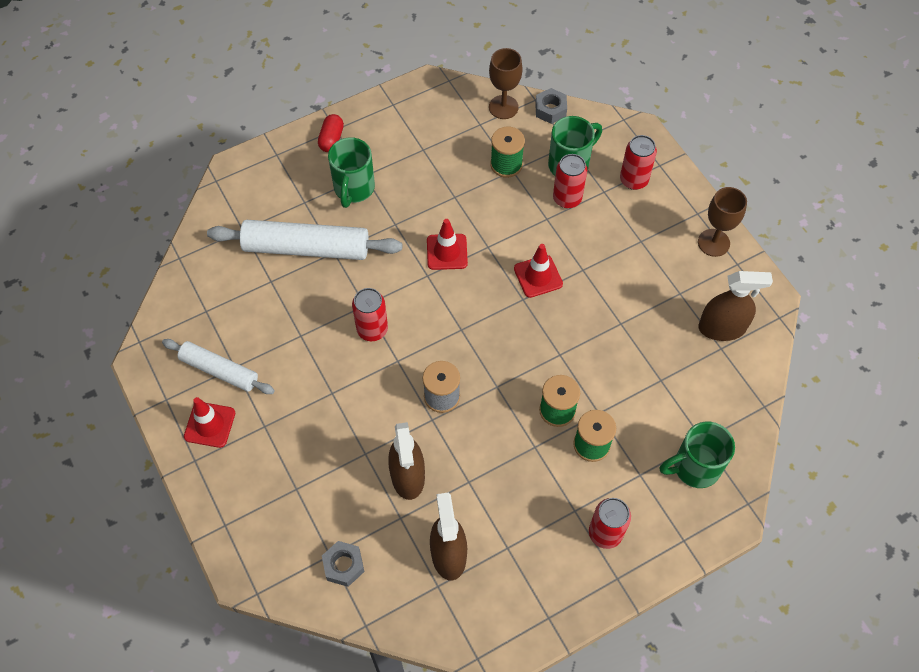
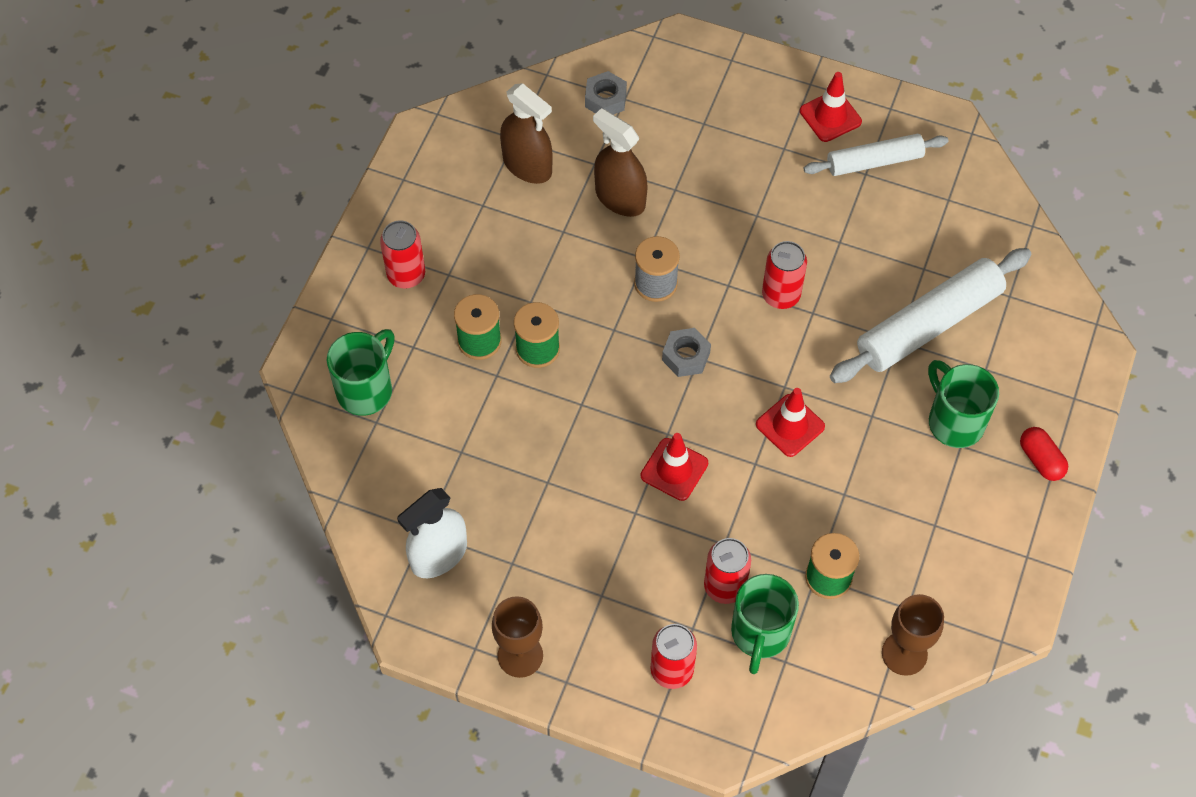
camera: 140 degrees right, 0 degrees up
grey nut [535,88,567,124] -> grey nut moved to [662,328,711,377]
brown spray bottle [698,271,773,341] -> white spray bottle [397,488,467,578]

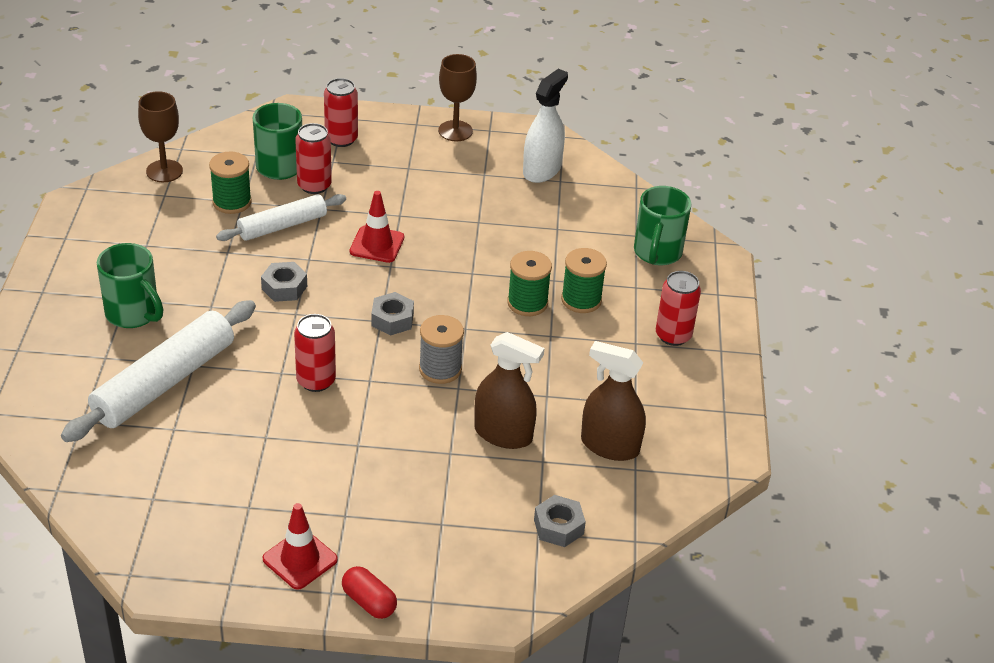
camera: 160 degrees right, 20 degrees down
red traffic cone [756,388,825,457] -> grey nut [261,262,307,302]
white rolling pin [804,134,948,176] -> white rolling pin moved to [216,194,346,241]
red capsule [1020,427,1068,481] -> red capsule moved to [342,566,397,619]

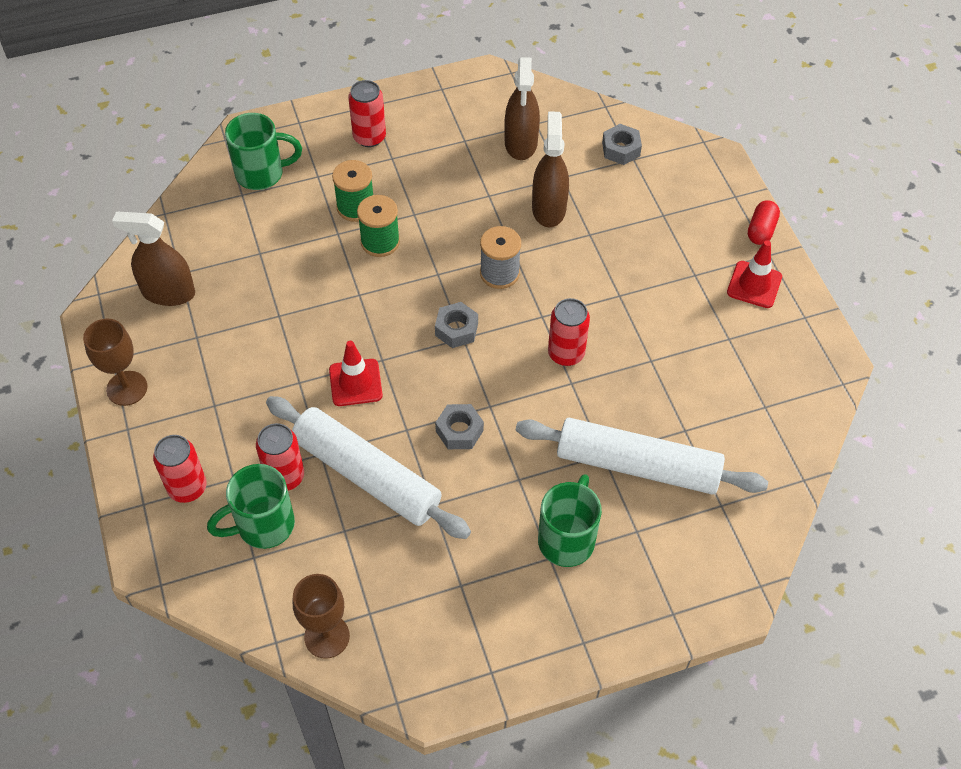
camera: 110 degrees left, 15 degrees up
green spool [209,151,252,214] -> none
white rolling pin [216,194,346,241] -> white rolling pin [266,396,471,539], size x1.61
white spray bottle [523,69,568,183] -> brown spray bottle [112,212,195,306]

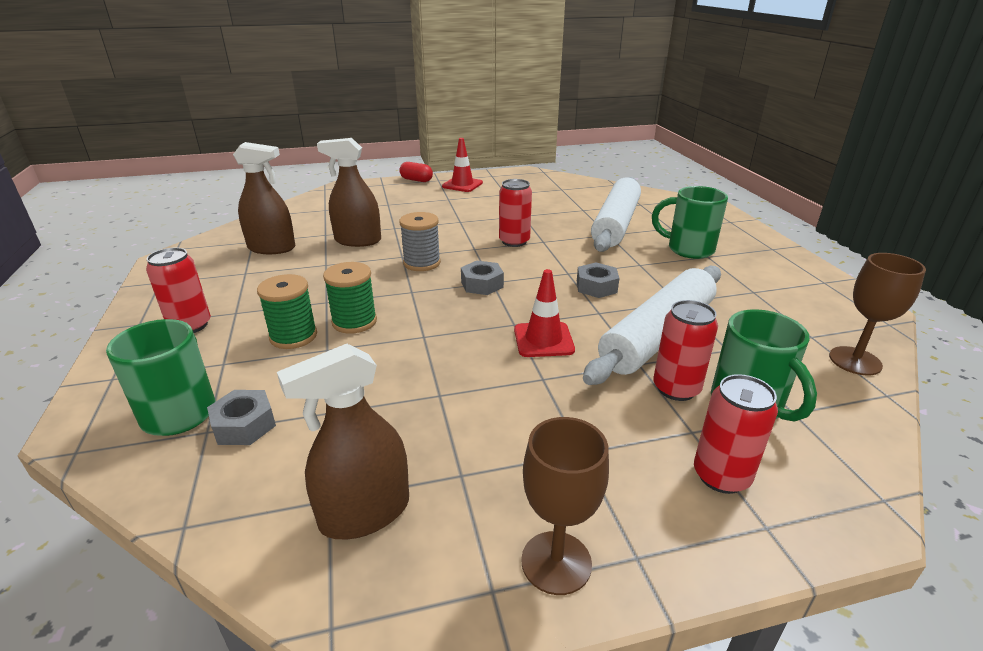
camera: 85 degrees left, 25 degrees down
brown spray bottle [112,212,195,306] -> brown spray bottle turned 45 degrees clockwise [277,344,409,539]
grey nut [602,124,642,165] -> grey nut moved to [207,390,276,445]

